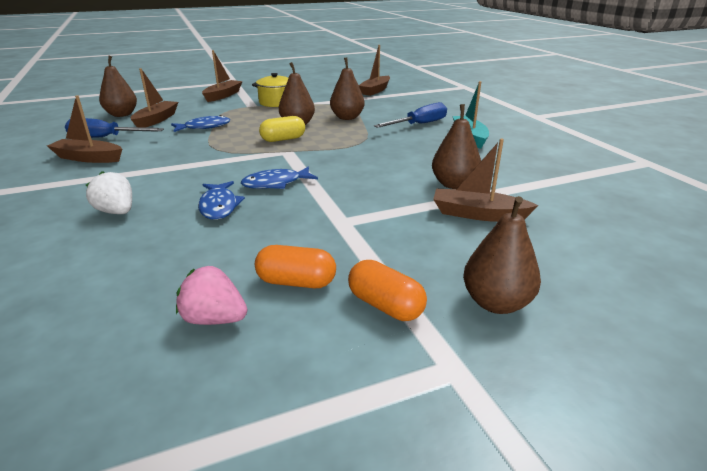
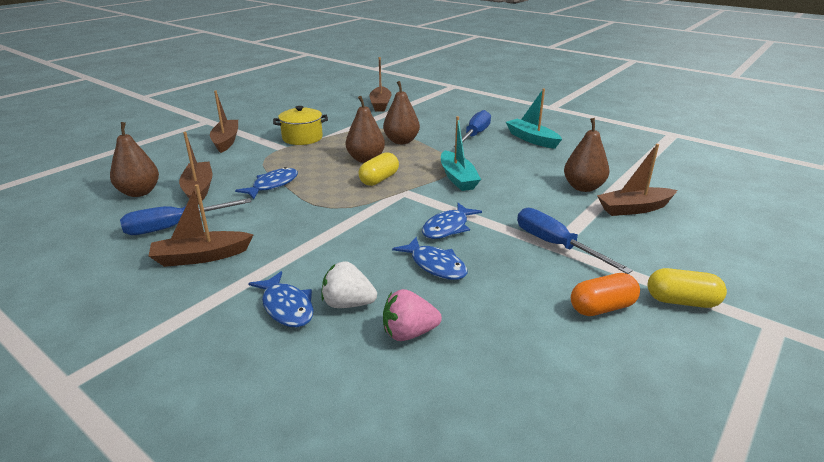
camera: 30 degrees left, 0 degrees up
pink strawberry [176,266,247,325] -> pink strawberry moved to [383,289,442,341]
orange capsule [348,260,427,321] -> yellow capsule [648,268,727,308]
brown pear [463,196,541,314] -> none
none -> blue fish [248,271,314,327]
none -> turquoise boat [441,116,481,191]
none -> blue screwdriver [517,208,633,274]

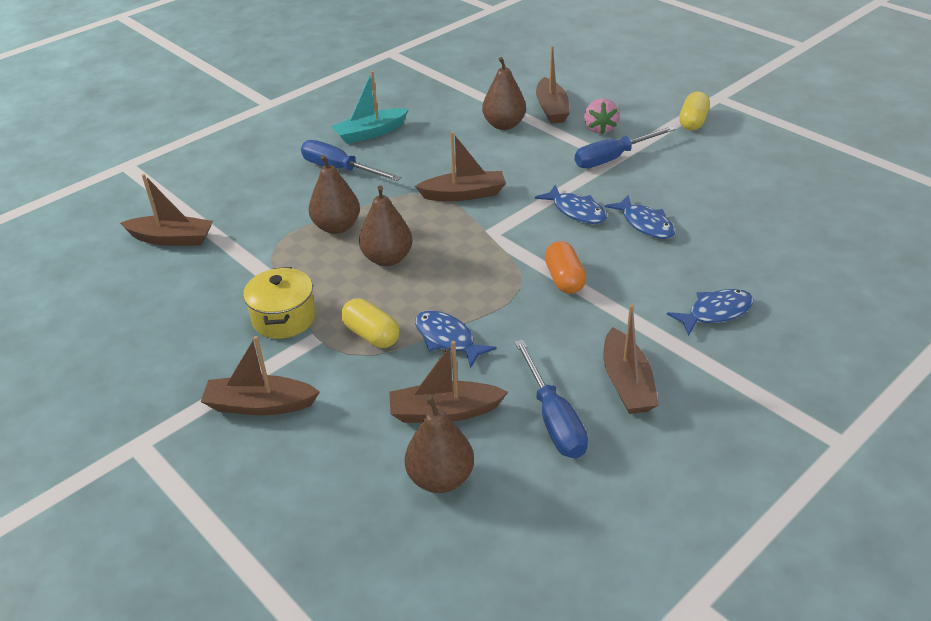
camera: 80 degrees left, 10 degrees up
white strawberry [321,261,377,308] -> none
yellow capsule [358,152,399,186] -> yellow capsule moved to [341,298,399,348]
pink strawberry [383,289,442,341] -> pink strawberry moved to [584,99,619,134]
blue fish [392,237,467,280] -> blue fish turned 90 degrees clockwise [605,195,675,239]
turquoise boat [441,116,481,191] -> brown boat [415,132,506,201]
orange capsule [571,273,640,316] -> orange capsule moved to [545,241,586,294]

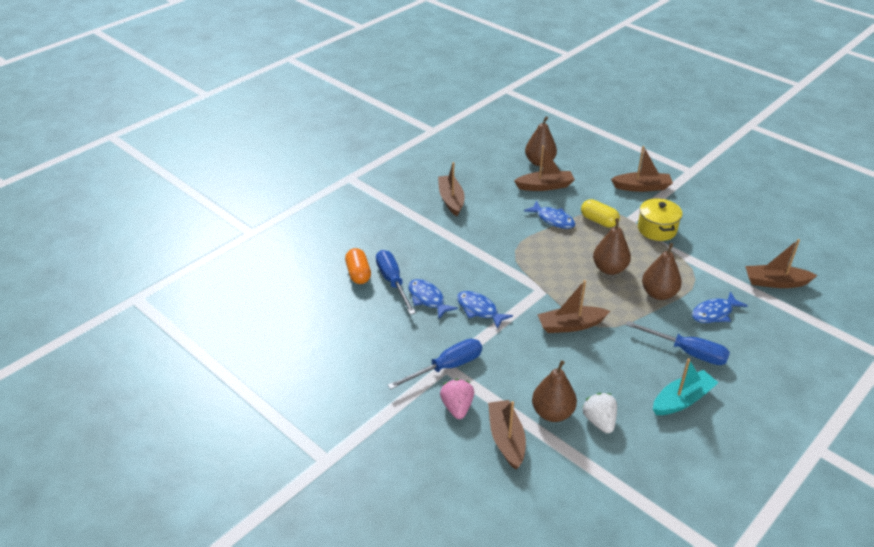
camera: 175 degrees right, 0 degrees up
blue screwdriver [514,339,588,458] -> blue screwdriver moved to [376,250,416,315]
orange capsule [545,241,586,294] -> orange capsule moved to [345,248,371,284]
blue fish [667,289,754,336] -> blue fish moved to [692,292,748,323]
yellow capsule [679,92,710,130] -> none
none -> white strawberry [583,393,617,433]

